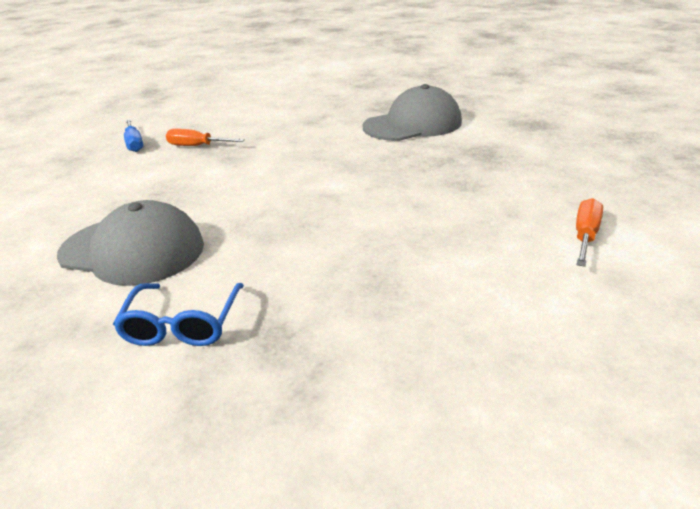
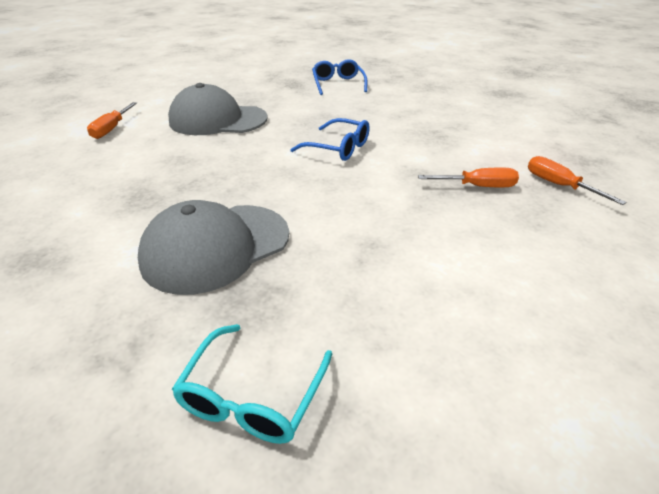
camera: 165 degrees right, 5 degrees up
grey cap [57,200,204,286] -> grey cap moved to [168,83,268,135]
blue screwdriver [124,119,143,152] -> orange screwdriver [528,156,626,205]
none -> turquoise glasses [172,324,332,444]
none -> blue glasses [290,118,370,161]

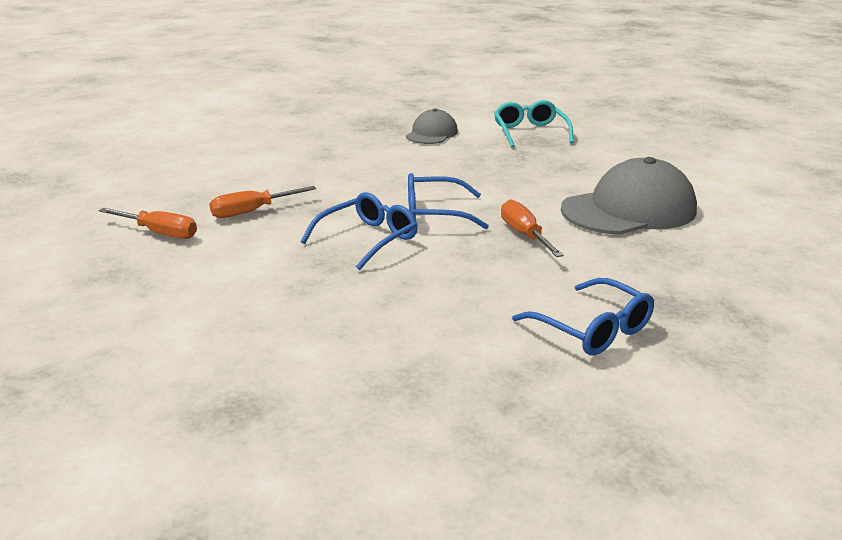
camera: 150 degrees right, 10 degrees down
orange screwdriver [87,102,137,139] -> orange screwdriver moved to [501,199,564,257]
grey cap [138,200,289,295] -> grey cap [406,108,458,144], size x0.55
turquoise glasses [172,324,332,444] -> turquoise glasses moved to [494,100,574,147]
none -> blue glasses [301,192,417,270]

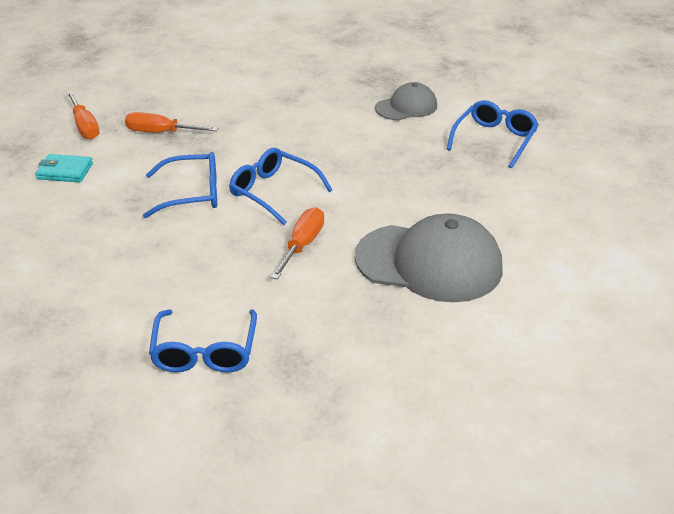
camera: 40 degrees right, 10 degrees up
turquoise glasses [494,100,574,147] -> blue glasses [447,100,539,168]
none -> turquoise wallet [35,154,93,183]

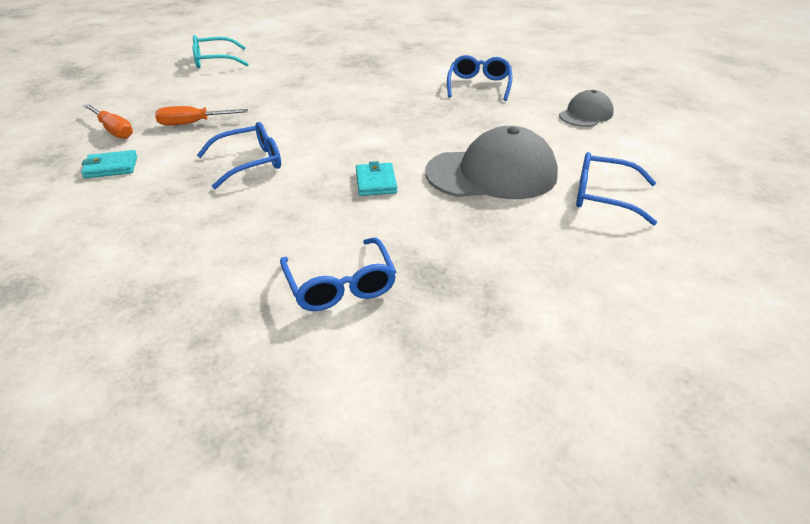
camera: 20 degrees left, 0 degrees up
blue glasses [229,148,333,225] -> blue glasses moved to [576,152,657,225]
orange screwdriver [270,207,324,280] -> turquoise wallet [356,161,397,196]
grey cap [375,82,437,120] -> grey cap moved to [559,90,614,127]
none -> turquoise glasses [192,35,249,68]

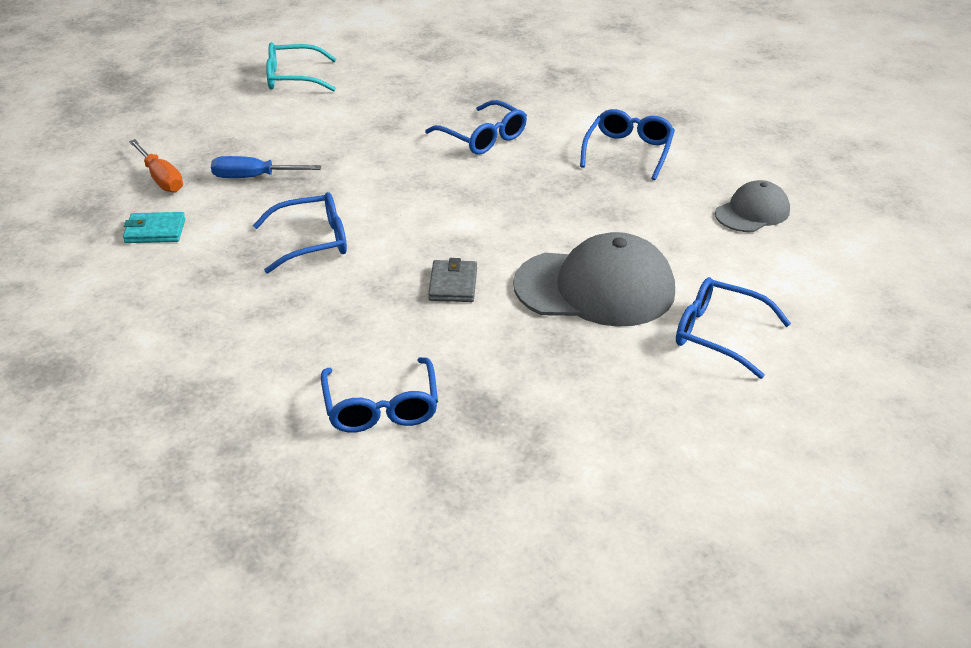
camera: 10 degrees right, 0 degrees up
orange screwdriver [155,106,248,126] -> blue screwdriver [211,156,321,178]
turquoise wallet [356,161,397,196] -> grey wallet [428,258,477,302]
none -> blue glasses [425,100,527,155]

